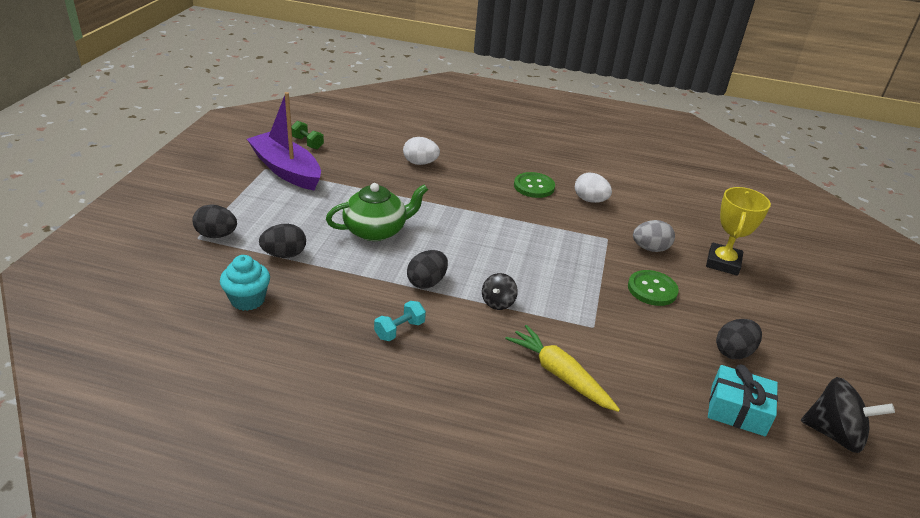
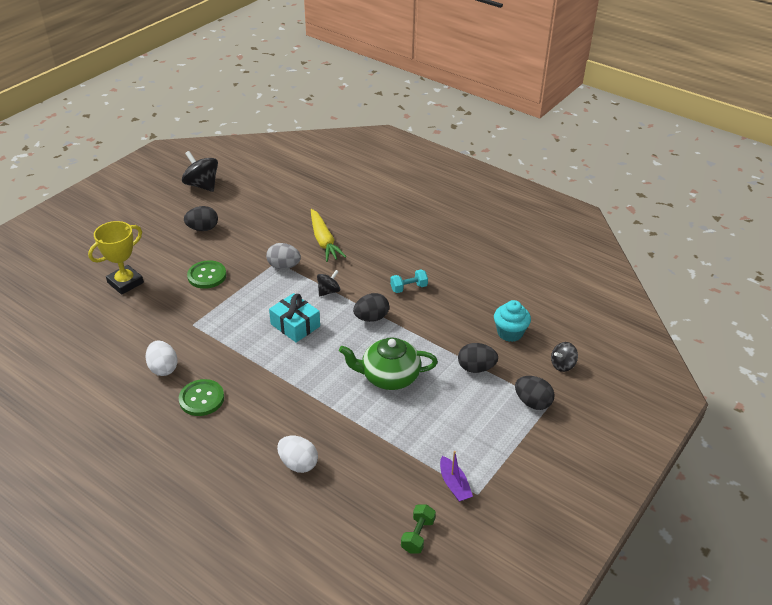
camera: 155 degrees left, 5 degrees up
purple boat [247,92,321,190] -> purple boat [440,451,473,502], size x0.45
green dumbbell [291,121,324,149] -> green dumbbell turned 45 degrees clockwise [401,504,436,554]
grey egg [633,220,675,252] -> grey egg moved to [266,243,301,269]
turquoise gift [708,364,778,436] -> turquoise gift moved to [269,293,320,343]
none -> black spinning top [551,342,578,372]

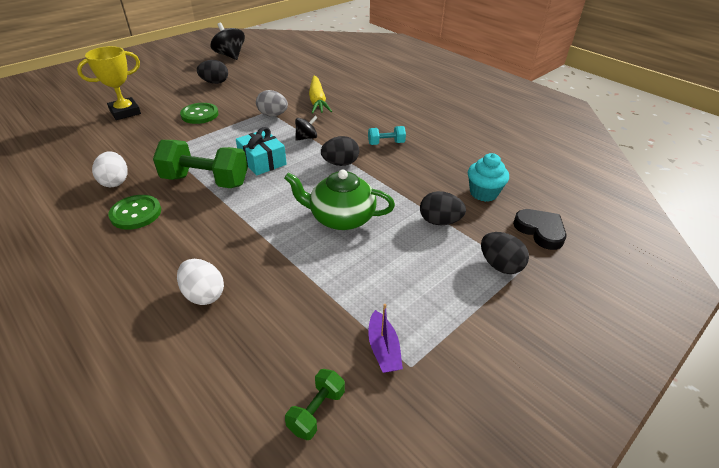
camera: 10 degrees right, 0 degrees up
black spinning top [551,342,578,372] -> black heart [513,209,567,250]
none -> green dumbbell [153,140,248,188]

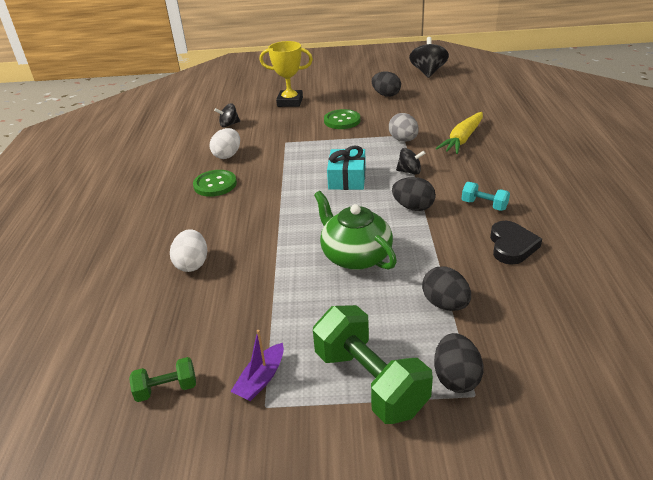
camera: 45 degrees right, 5 degrees down
green dumbbell [153,140,248,188] -> green dumbbell moved to [313,305,433,424]
turquoise cupcake [468,153,509,202] -> none
black heart [513,209,567,250] -> black heart moved to [490,221,542,265]
none -> black spinning top [214,103,240,127]

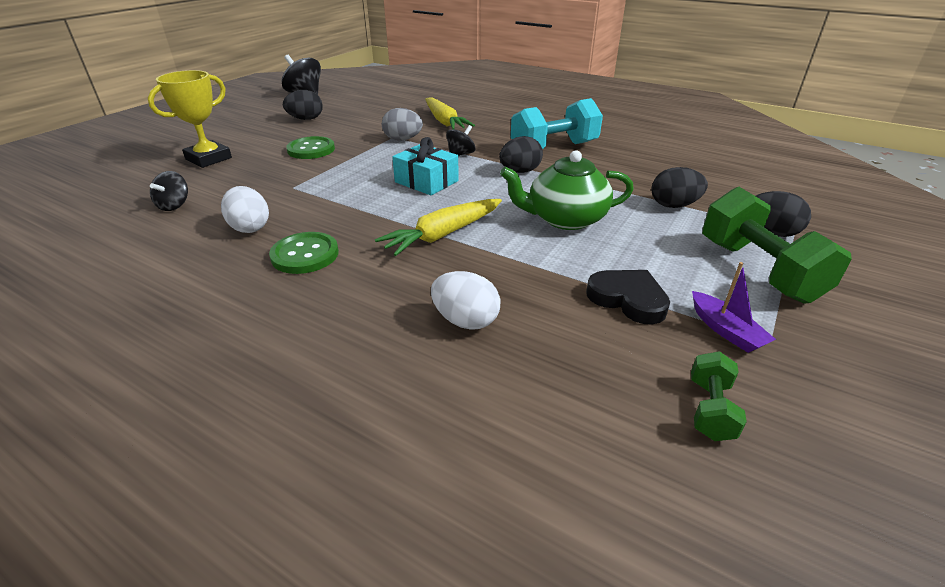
camera: 60 degrees left, 0 degrees up
green dumbbell [313,305,433,424] -> green dumbbell turned 75 degrees clockwise [702,187,852,303]
turquoise dumbbell [462,182,510,211] -> turquoise dumbbell [511,98,603,149], size x2.02
black heart [490,221,542,265] -> black heart moved to [586,270,670,325]
none -> yellow carrot [375,199,502,256]

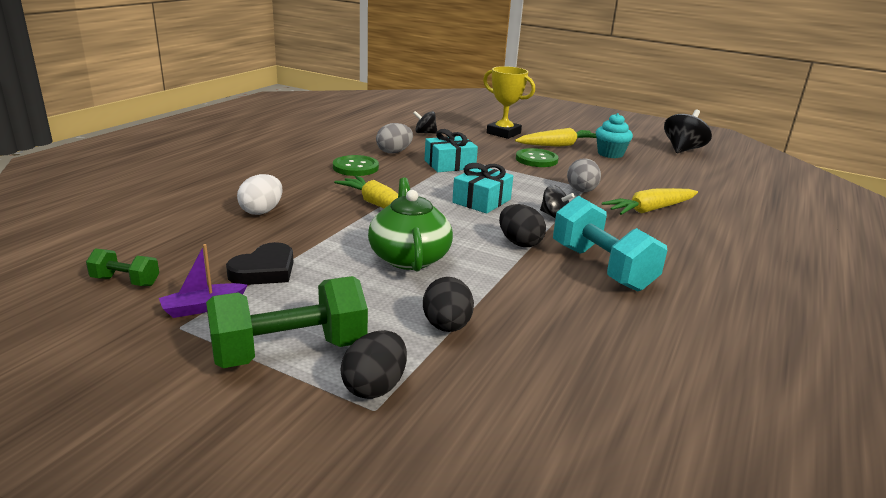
camera: 85 degrees right, 10 degrees down
white egg [221,186,269,233] -> grey egg [376,123,413,154]
black egg [283,90,323,120] -> turquoise cupcake [596,113,633,158]
none -> turquoise gift [425,129,478,172]
none -> yellow carrot [515,128,596,147]

